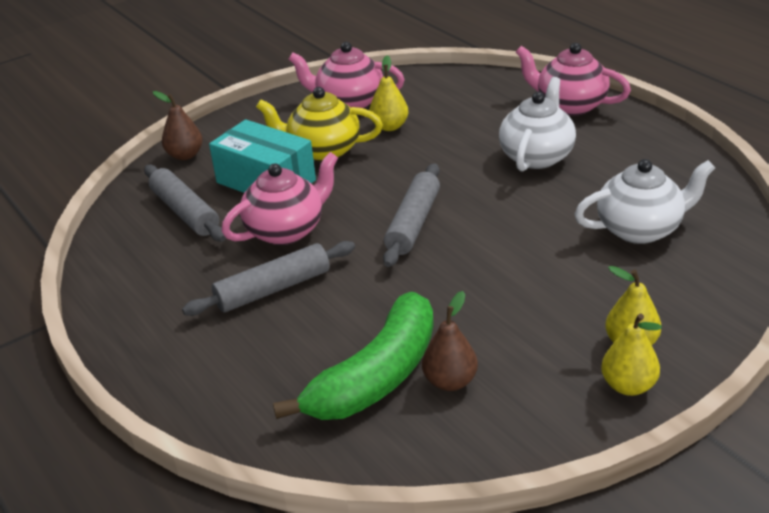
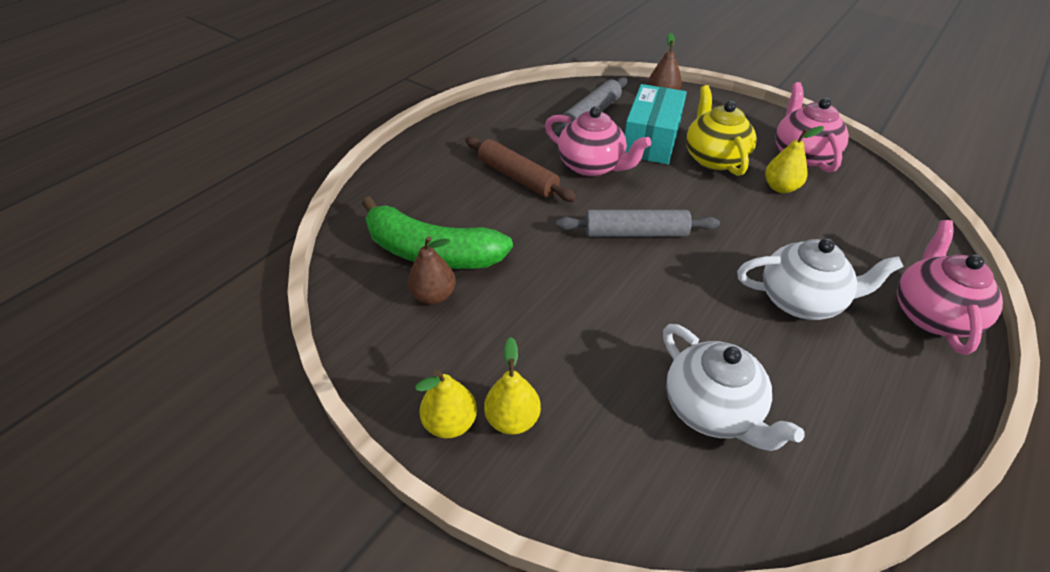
camera: 70 degrees right, 10 degrees up
grey rolling pin [182,241,355,316] -> brown rolling pin [465,137,577,202]

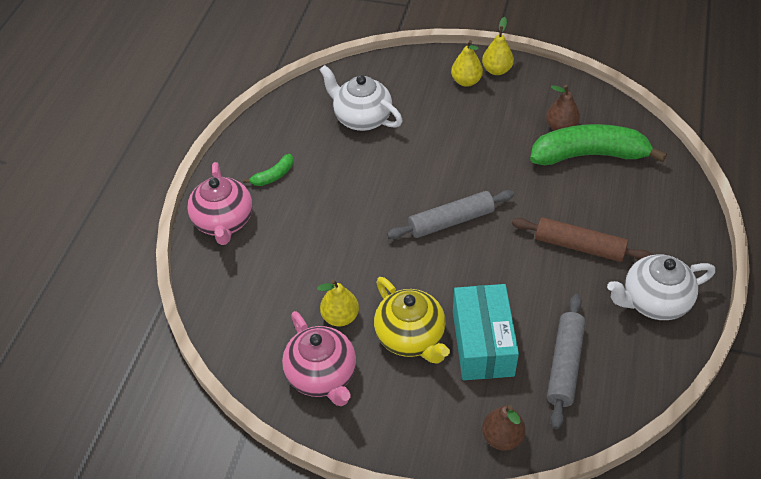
camera: 160 degrees right, 5 degrees up
pink teapot [545,106,651,177] -> none
white teapot [737,238,903,320] -> white teapot moved to [607,254,715,320]
none -> green banana [243,154,293,186]

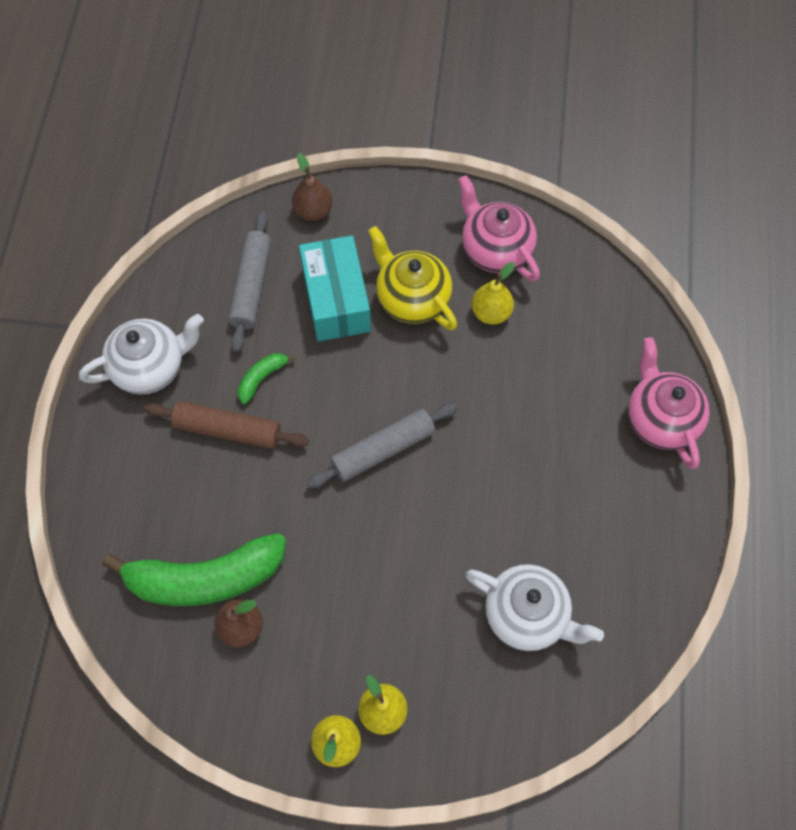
camera: 170 degrees right, 15 degrees up
green banana [243,154,293,186] -> green banana moved to [238,353,296,404]

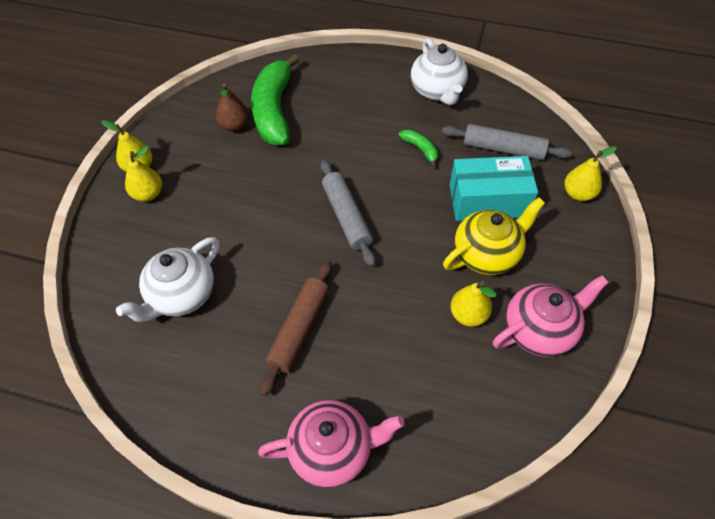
camera: 100 degrees right, 10 degrees down
brown rolling pin [144,401,309,449] -> brown rolling pin moved to [260,260,332,396]
brown pear [292,153,333,221] -> yellow pear [564,146,617,201]

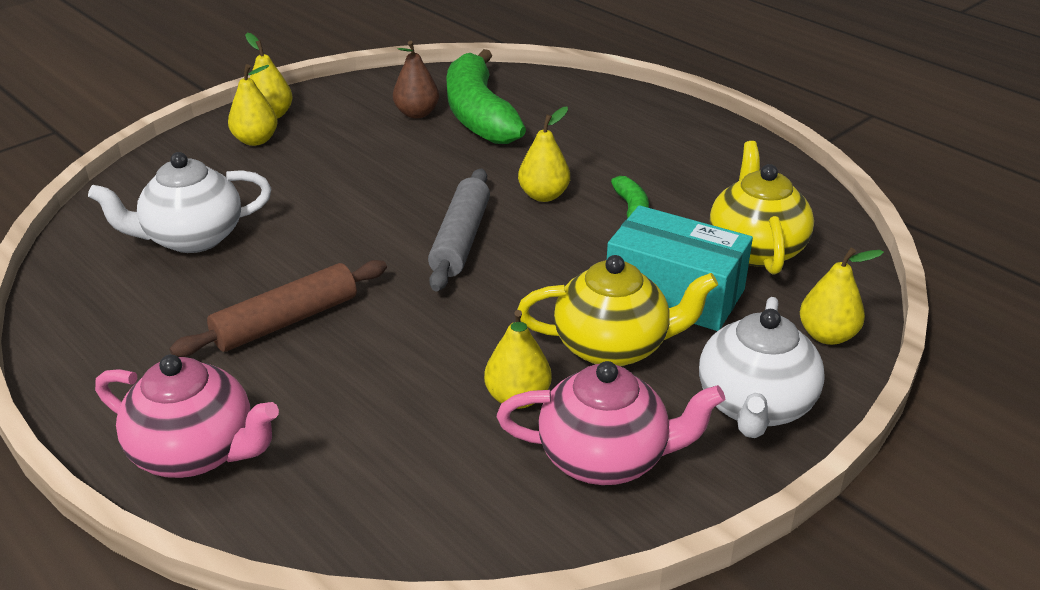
camera: 30 degrees right, 20 degrees down
green banana [251,54,300,145] -> green banana turned 45 degrees counterclockwise [446,49,526,144]
white teapot [411,38,468,105] -> white teapot moved to [699,297,825,438]
grey rolling pin [442,124,572,160] -> yellow teapot [710,141,814,274]
none -> yellow pear [518,107,570,202]

